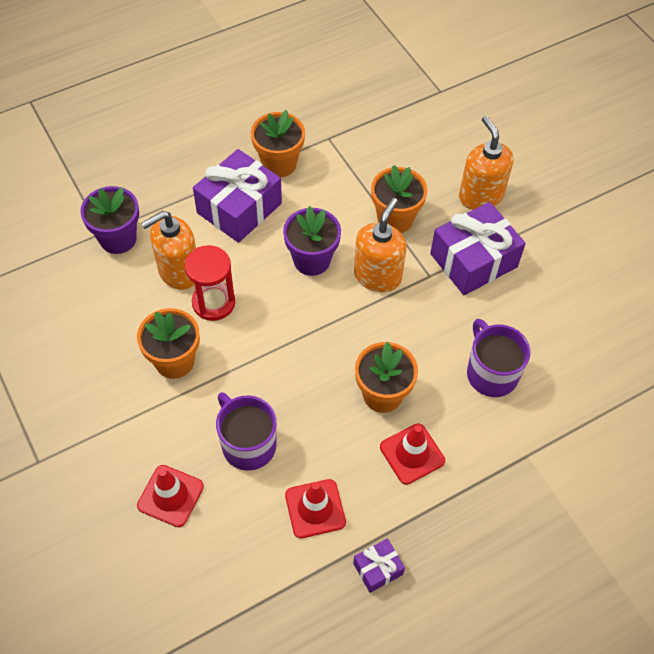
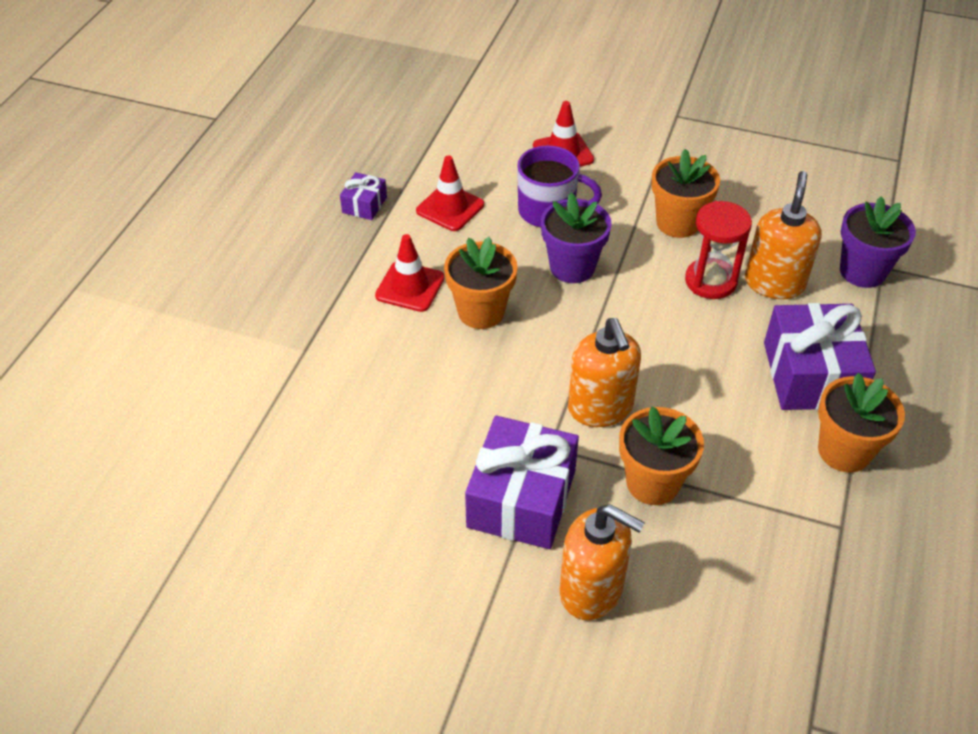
camera: 140 degrees right, 10 degrees down
purple flower pot [283,206,341,276] -> purple flower pot moved to [541,193,612,283]
purple mug [467,319,531,397] -> none

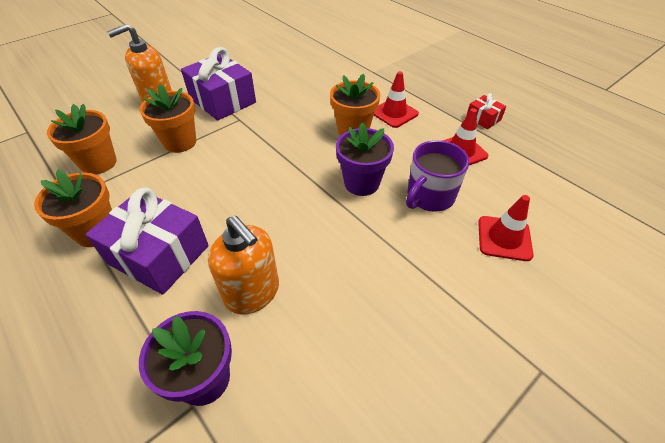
camera: 120 degrees right, 0 degrees up
purple gift [340,172,387,220] -> red gift [466,93,506,129]
orange soap dispenser [568,318,641,427] -> none
orange flower pot [651,149,720,238] -> orange flower pot moved to [47,104,117,175]
red hourglass [685,201,752,299] -> none

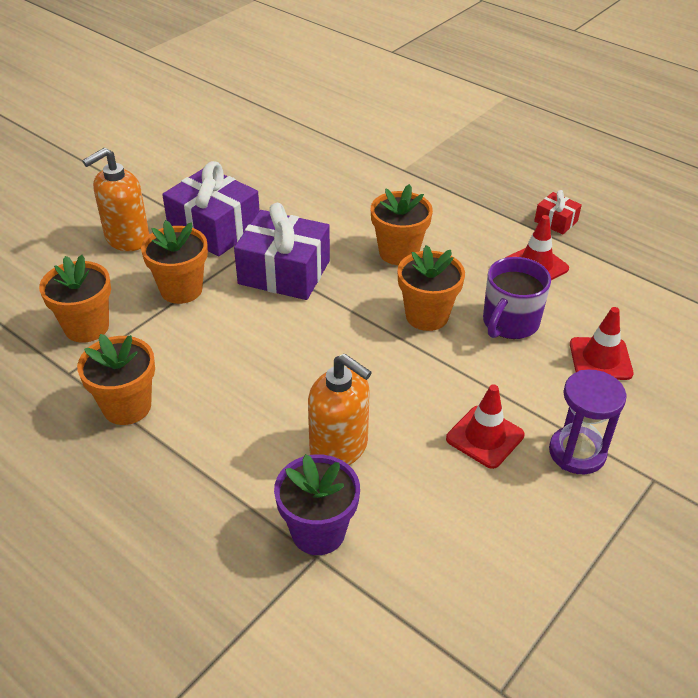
camera: 10 degrees left, 5 degrees down
purple gift [85,187,209,295] -> purple gift moved to [234,203,330,300]
purple flower pot [336,122,394,196] -> orange flower pot [398,245,465,331]
red traffic cone [374,71,419,128] -> red traffic cone moved to [446,384,525,469]
none -> purple hourglass [549,370,627,475]

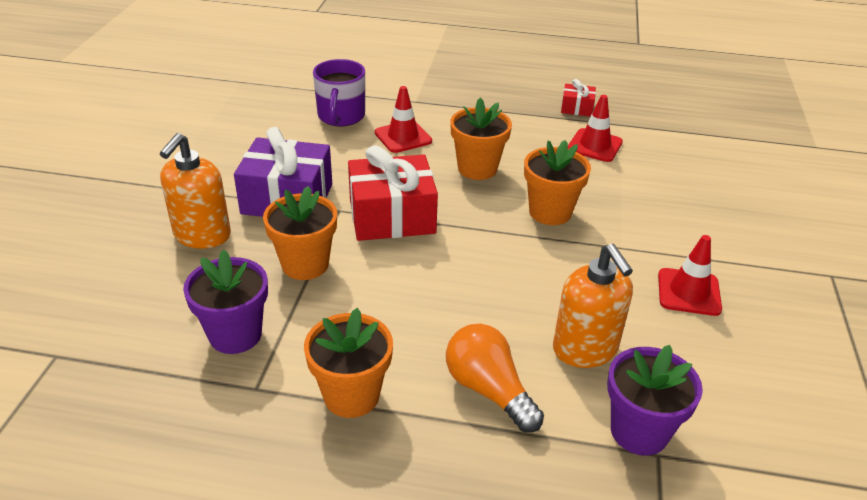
camera: 30 degrees left, 5 degrees down
orange flower pot [39,255,111,343] -> purple flower pot [183,250,268,354]
purple gift [234,203,330,300] -> red gift [348,145,438,241]
orange soap dispenser [308,353,372,465] -> orange soap dispenser turned 60 degrees clockwise [553,244,633,368]
purple mug [483,257,551,339] -> purple mug moved to [313,59,365,126]
purple hourglass [549,370,627,475] -> none
red traffic cone [570,307,634,380] -> red traffic cone moved to [375,86,432,153]
none -> orange light bulb [446,323,544,433]

